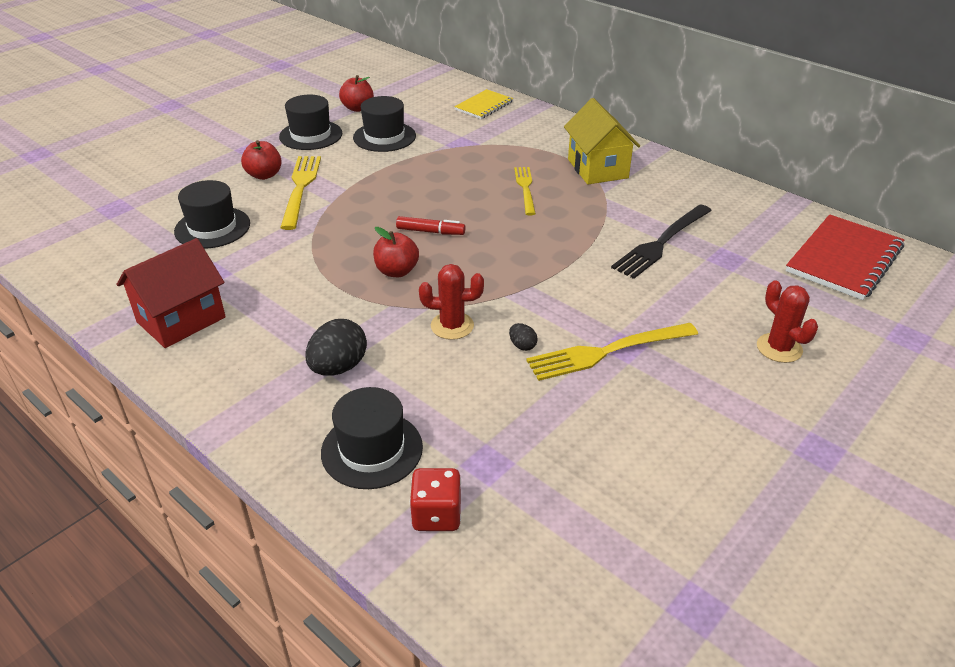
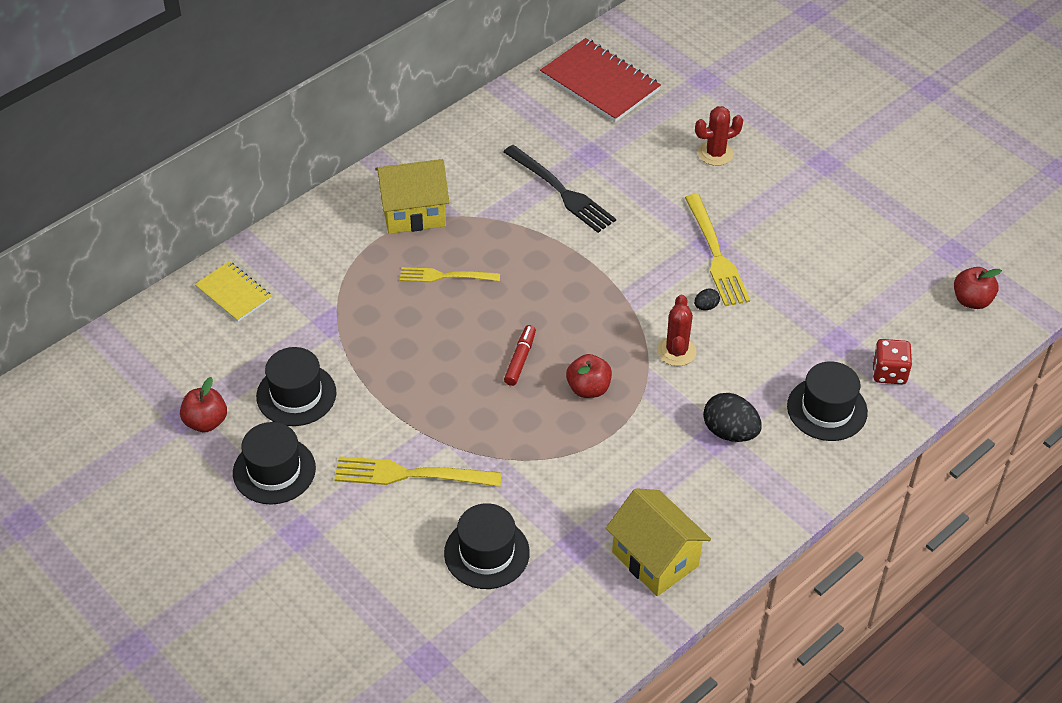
camera: 85 degrees left, 10 degrees up
red house [117,238,226,348] -> yellow house [606,488,711,596]
red apple [241,140,282,180] -> red apple moved to [954,267,1002,309]

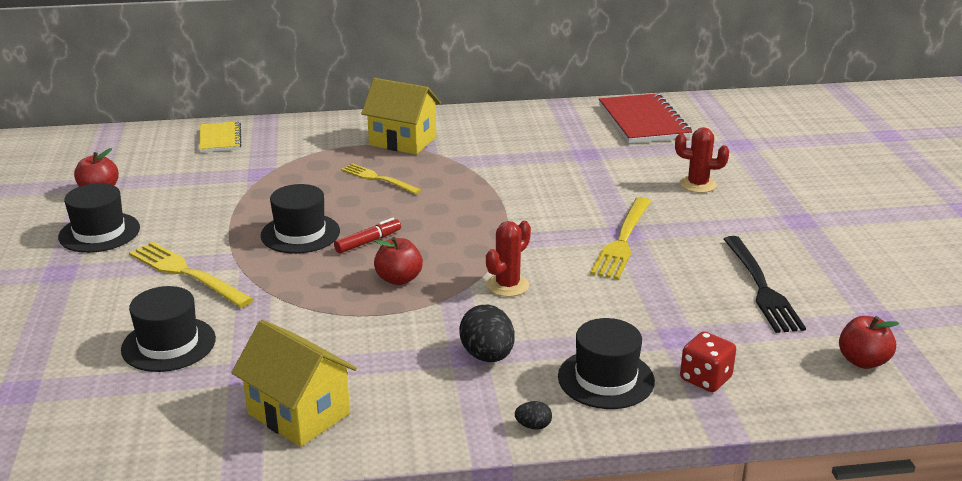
camera: 35 degrees right, 20 degrees down
black hat [256,347,337,426] -> black hat moved to [261,184,340,254]
black fork [503,145,616,233] -> black fork moved to [724,236,806,333]
yellow house [606,488,711,596] -> yellow house turned 45 degrees counterclockwise [231,320,357,447]
black egg [694,289,720,310] -> black egg moved to [515,401,552,430]

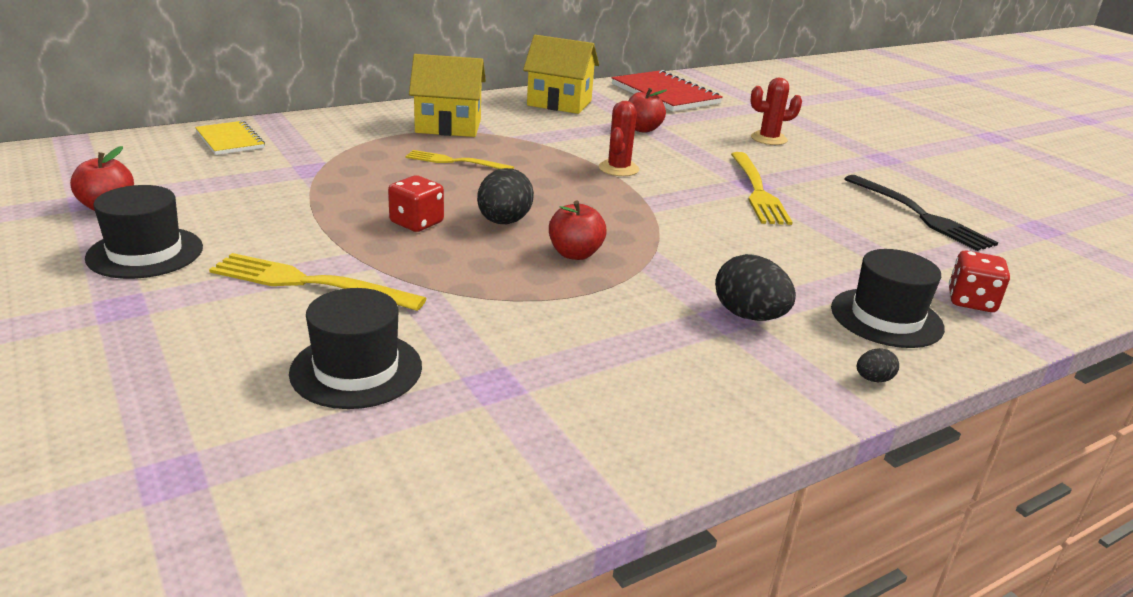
camera: 25 degrees left, 0 degrees up
yellow house [231,320,357,447] -> yellow house moved to [523,35,599,114]
black hat [261,184,340,254] -> red dice [388,176,444,232]
red marker [334,218,401,253] -> black egg [477,168,534,224]
red cactus [486,221,531,297] -> red cactus moved to [599,101,639,176]
red apple [839,316,899,369] -> red apple moved to [628,88,667,133]

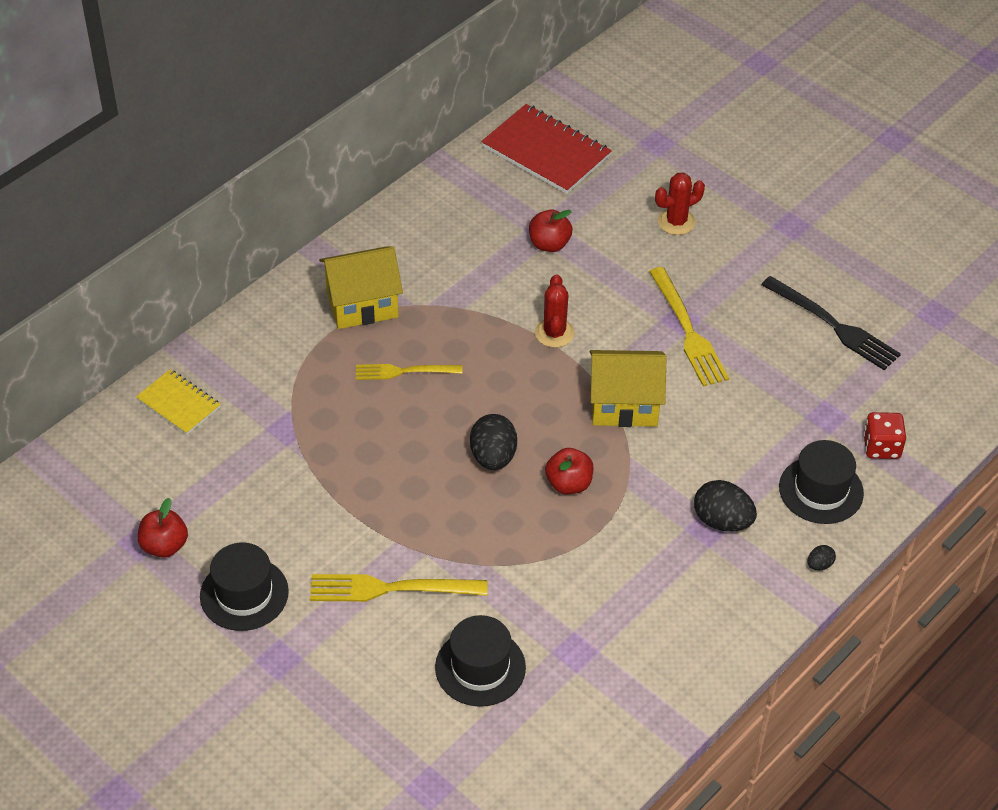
camera: 15 degrees left, 20 degrees up
red dice [388,176,444,232] -> none
yellow house [523,35,599,114] -> yellow house moved to [590,350,666,427]

